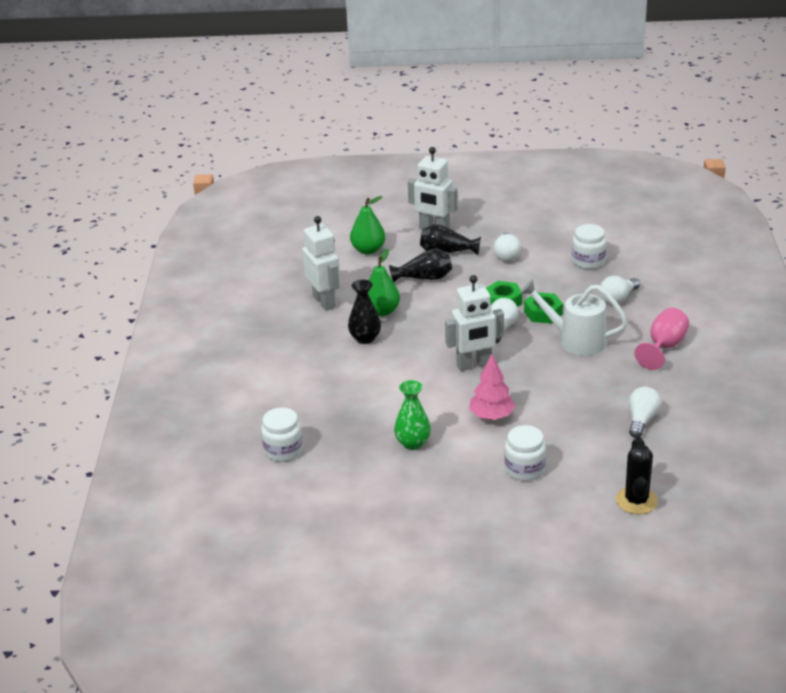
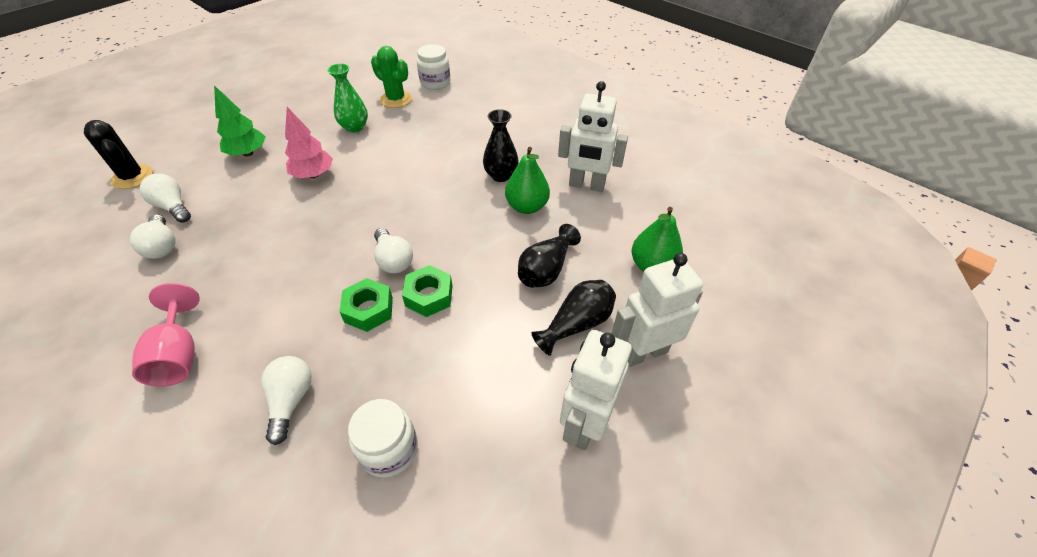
camera: 130 degrees right, 15 degrees up
white robot [445,275,504,371] -> white robot moved to [560,330,632,450]
white light bulb [494,233,521,261] -> white light bulb moved to [140,173,191,223]
white jar [504,425,546,481] -> green tree [214,85,266,157]
white watering can [520,279,628,356] -> none
none -> green cactus [371,46,412,108]

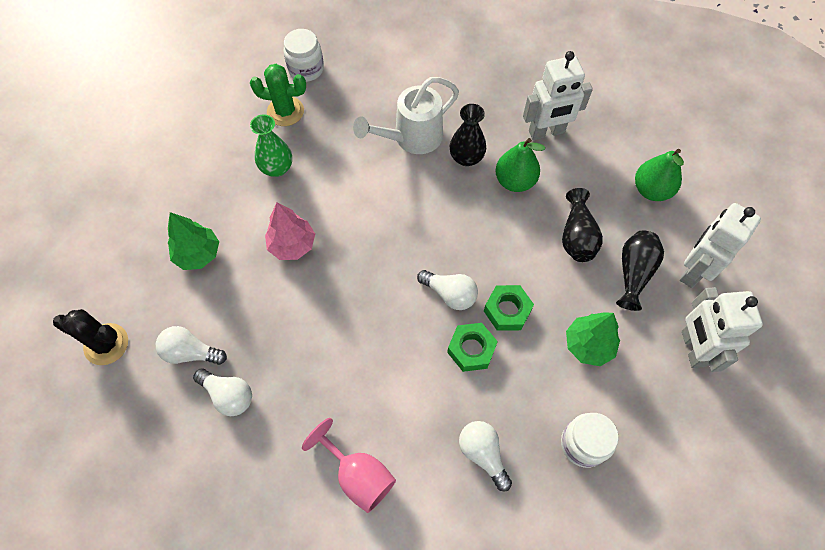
camera: 30 degrees left, 15 degrees up
none -> white watering can [353,77,459,154]
none -> green tree [566,312,620,366]

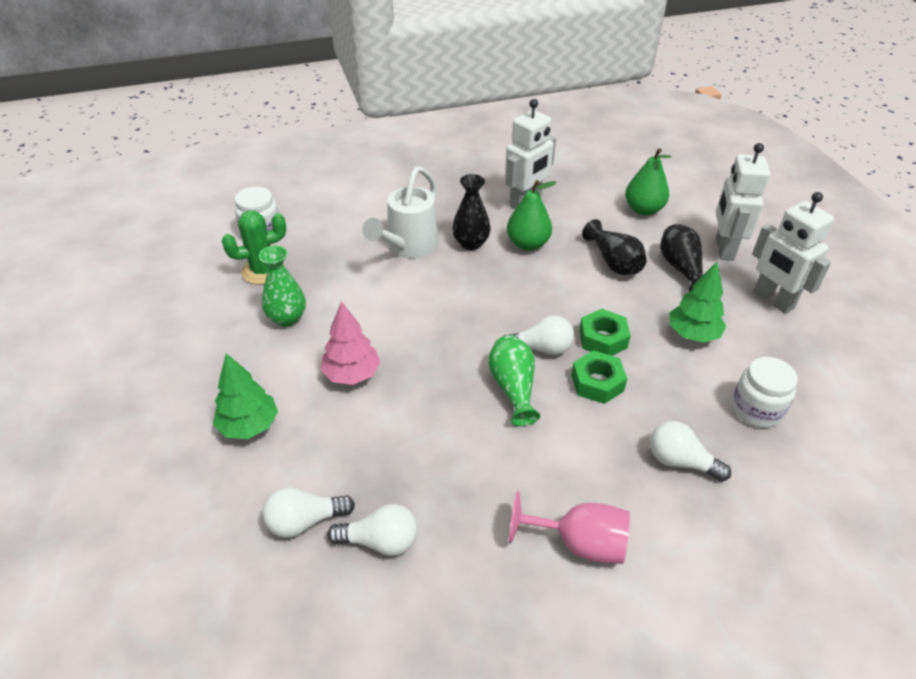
camera: 30 degrees left, 20 degrees down
black cactus [53,309,128,365] -> none
none -> green vase [488,335,540,426]

